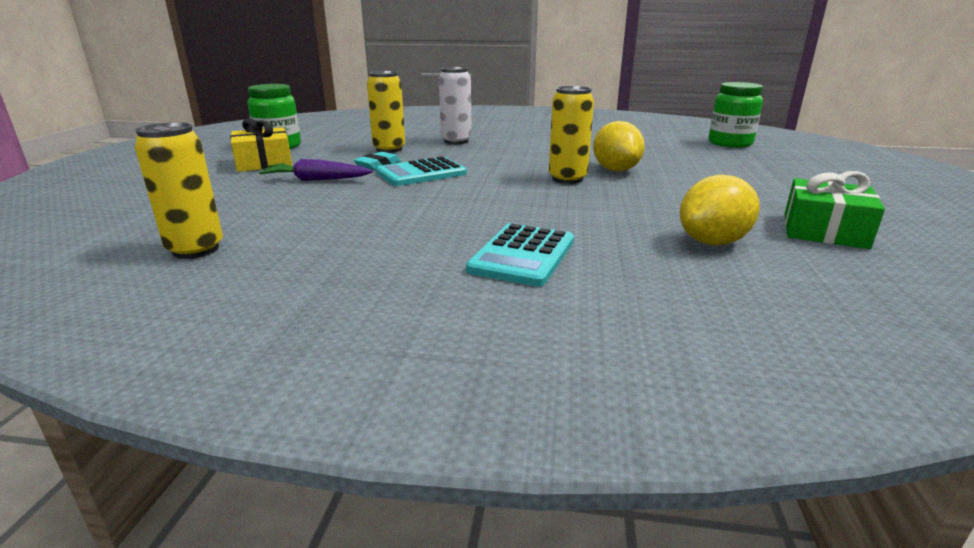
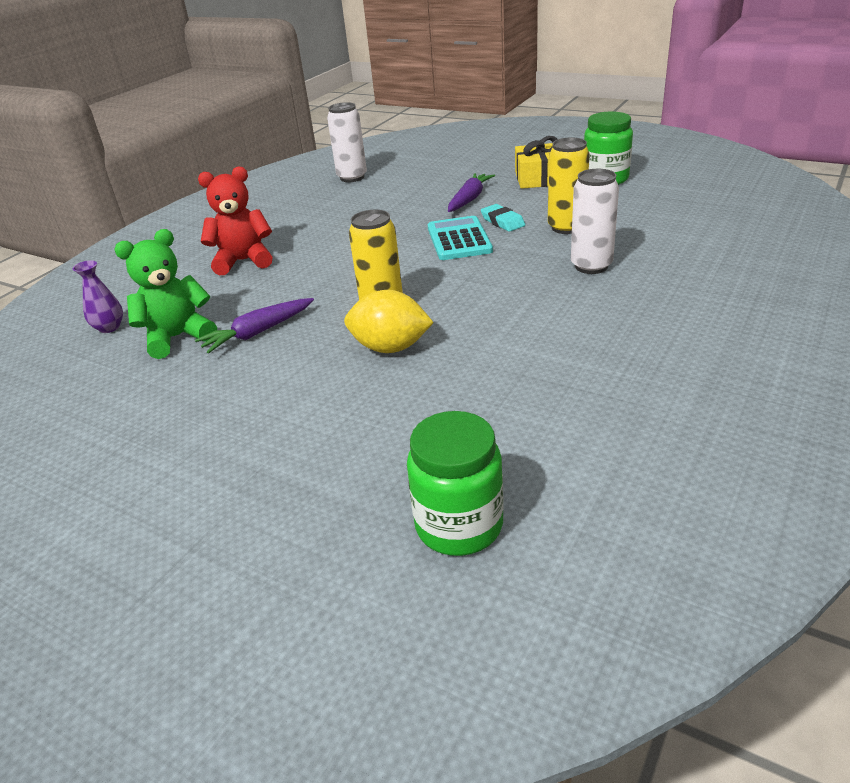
camera: 115 degrees right, 10 degrees up
yellow can [135,122,223,259] -> white can [327,102,367,182]
turquoise calculator [466,223,574,287] -> red teddy bear [198,166,273,275]
yellow lemon [680,174,760,245] -> green teddy bear [114,229,217,359]
green gift [785,171,885,249] -> none
none -> purple vase [73,260,123,333]
none -> purple carrot [195,298,314,354]

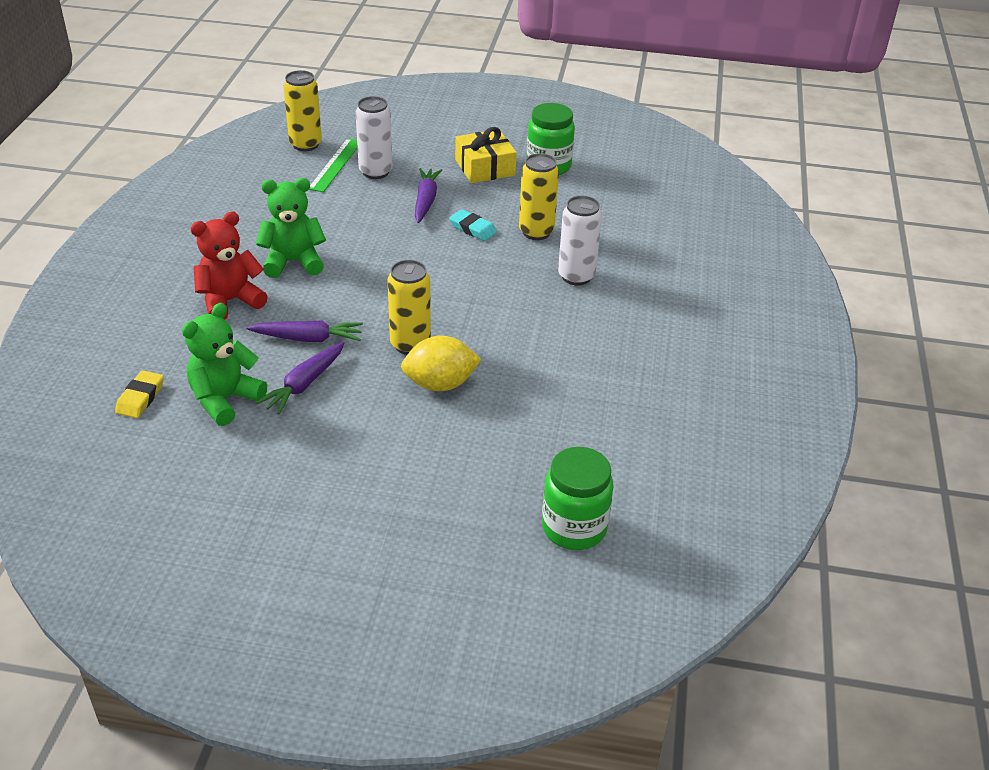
camera: 25 degrees left, 5 degrees up
purple vase [73,260,123,333] -> yellow eraser [115,370,164,418]
white can [327,102,367,182] -> white can moved to [356,96,392,179]
turquoise calculator [428,216,493,260] -> none
none -> purple carrot [247,320,363,342]
none -> green teddy bear [256,178,326,278]
none -> yellow can [283,70,322,151]
none -> green ruler [309,138,358,192]

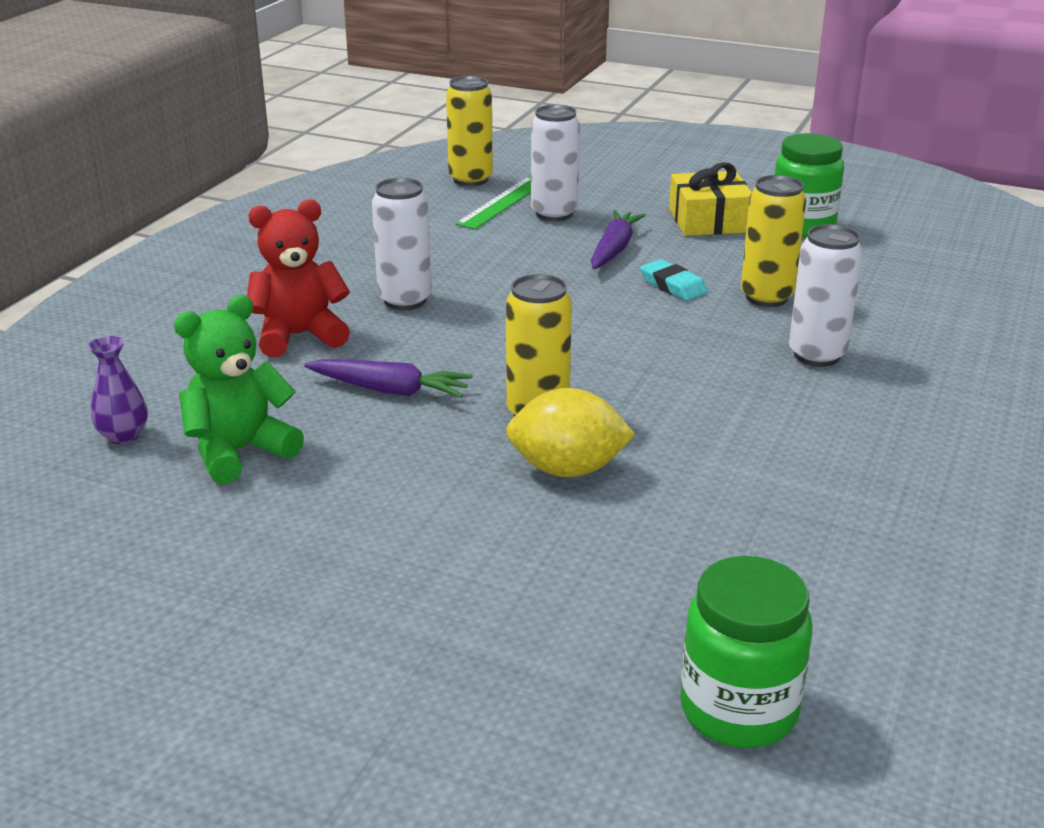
camera: 15 degrees right, 10 degrees down
yellow eraser [115,370,164,418] -> purple vase [88,336,148,444]
green teddy bear [256,178,326,278] -> white can [372,178,432,310]
purple carrot [256,342,345,415] -> none

